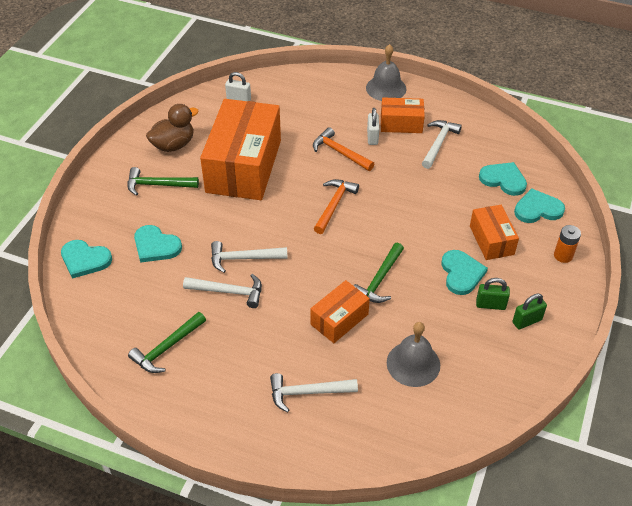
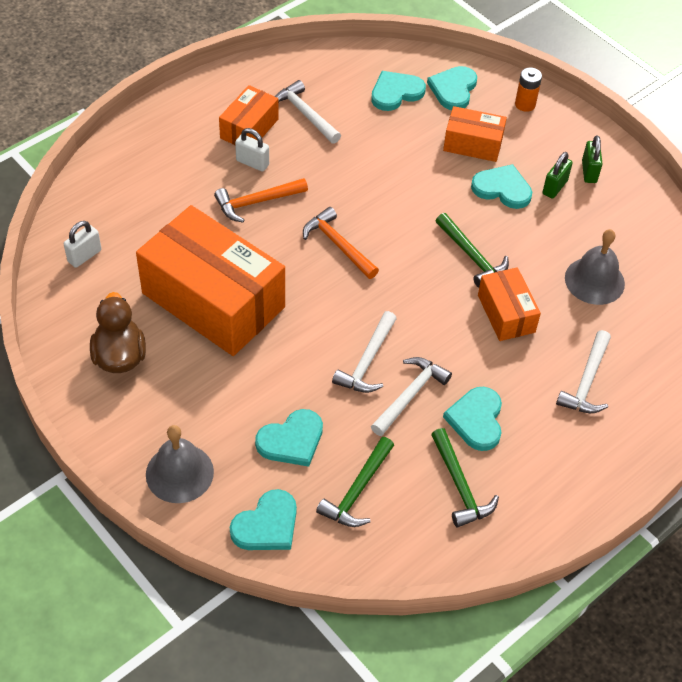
camera: 65 degrees left, 5 degrees up
green hammer [128,167,199,196] -> green hammer moved to [316,437,394,527]
grey bell [366,44,406,101] -> grey bell moved to [146,425,214,503]
none -> turquoise heart [443,387,502,451]

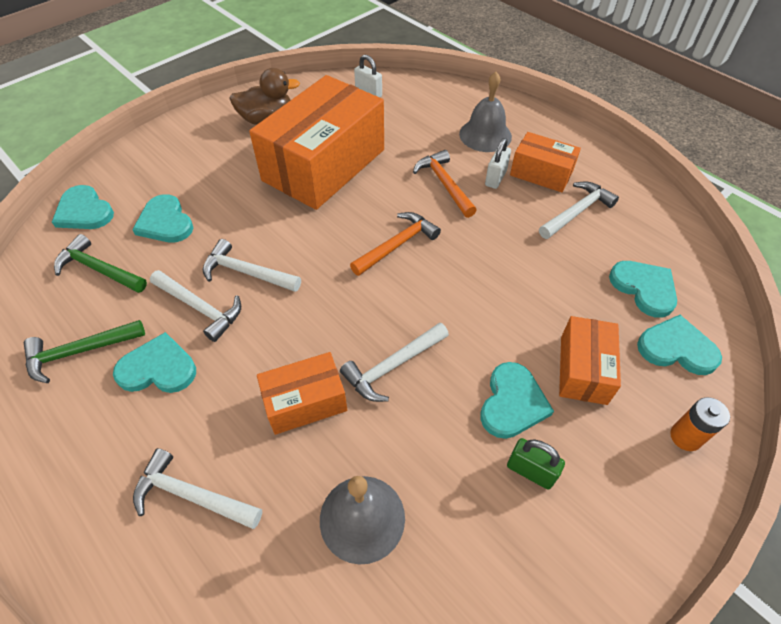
camera: 90 degrees right, 0 degrees up
grey bell [146,425,214,503] -> grey bell moved to [459,72,512,152]
green hammer [436,213,509,288] -> white hammer [340,323,449,402]
green padlock [582,135,602,183] -> none

